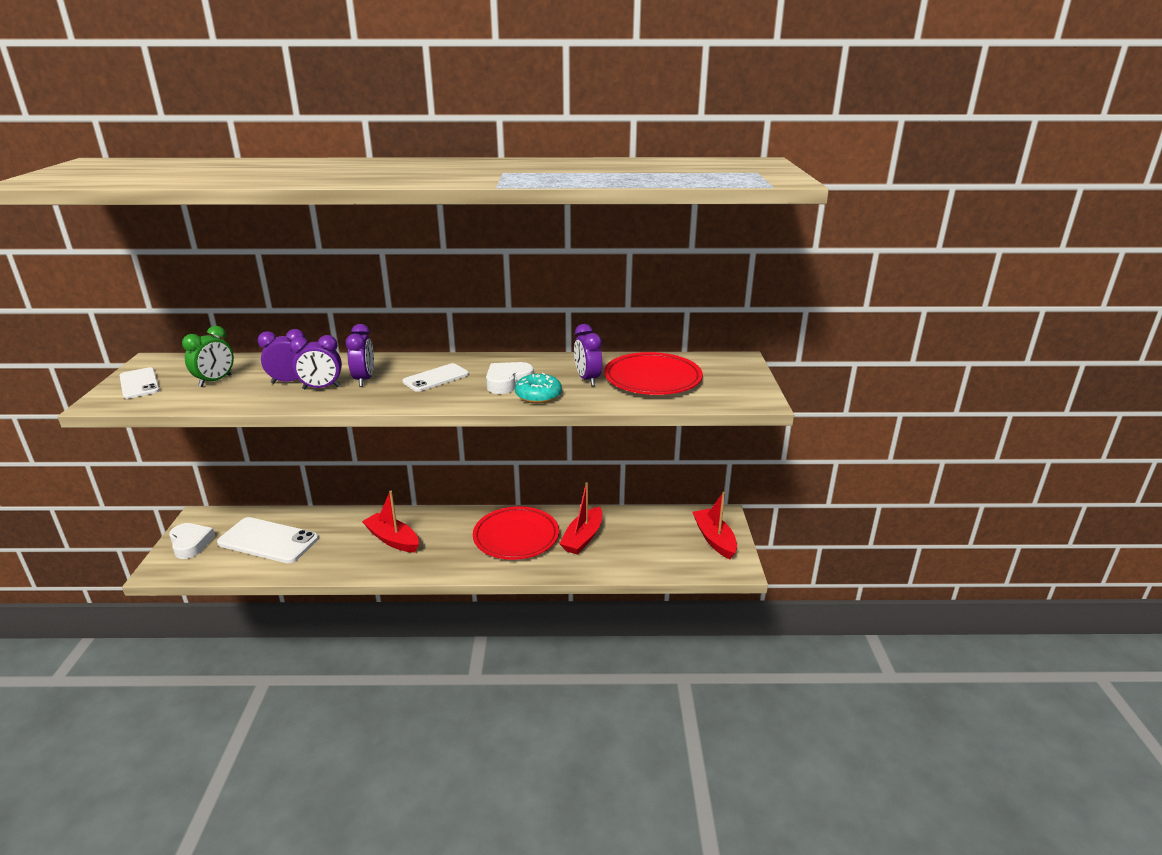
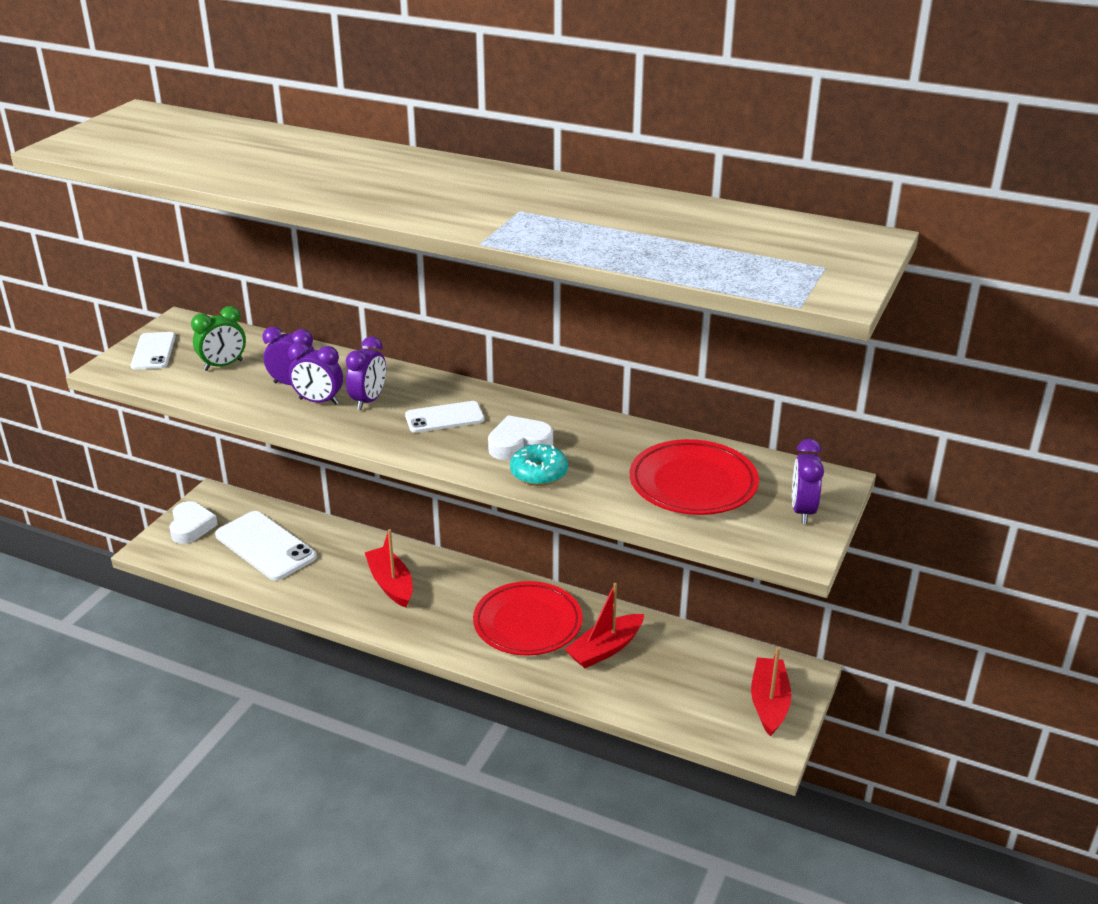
camera: 25 degrees right, 5 degrees up
purple clock [574,324,602,386] -> purple clock moved to [792,439,824,524]

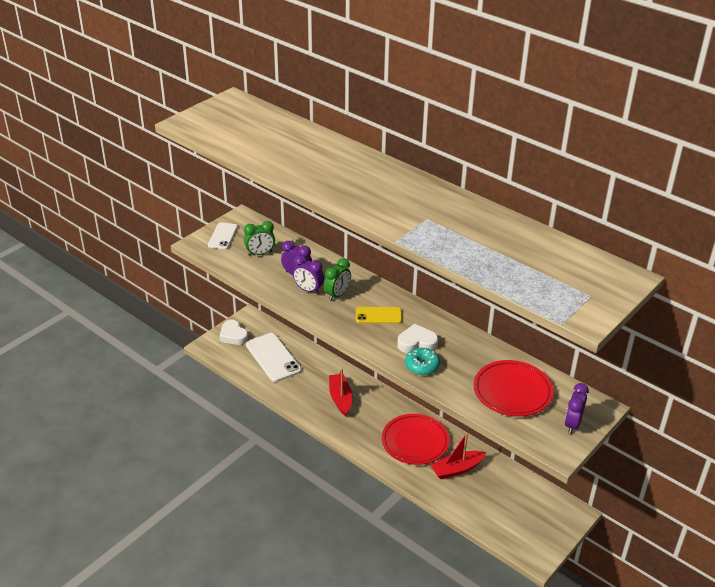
camera: 15 degrees right, 5 degrees up
white heart [169,501,218,544] -> white heart turned 135 degrees clockwise [219,320,248,345]
purple clock [346,337,386,410] -> green clock [324,258,351,301]
white phone [405,401,484,433] -> yellow phone [356,307,402,324]
red boat [751,647,791,736] -> none

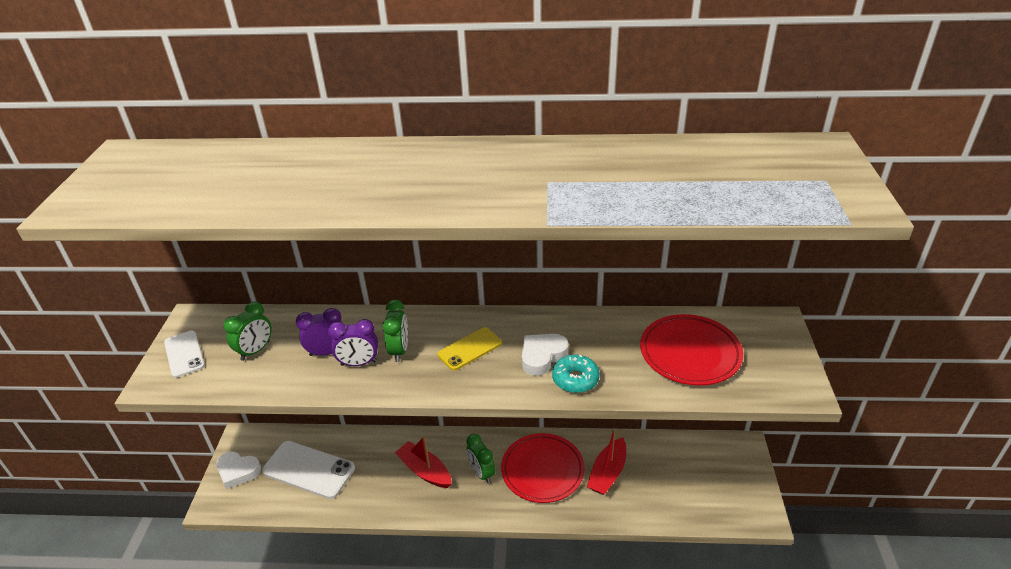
camera: 35 degrees left, 0 degrees up
purple clock [565,383,589,434] -> none
none -> green clock [466,434,495,483]

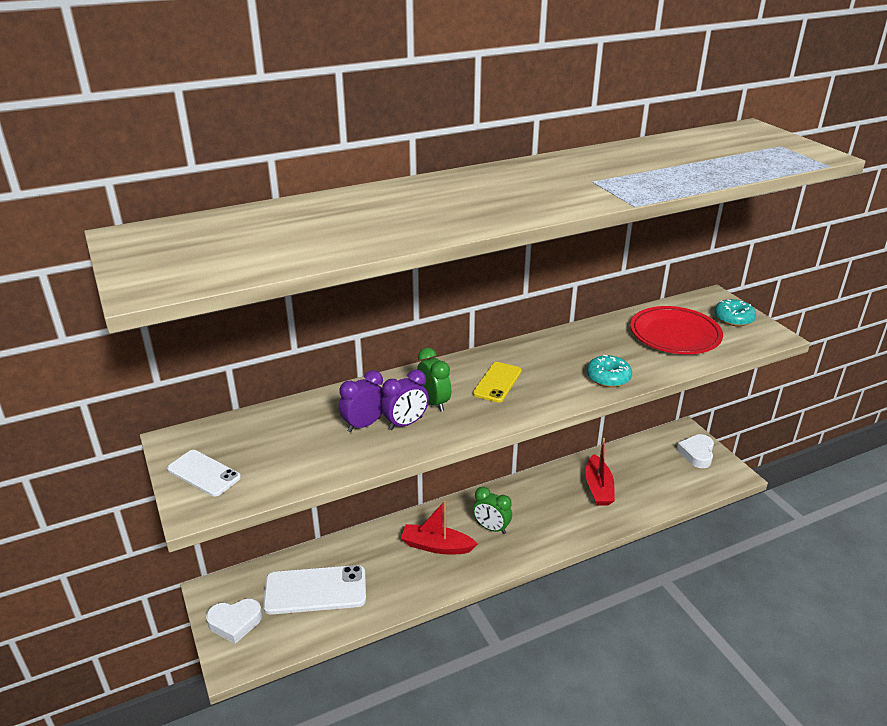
camera: 30 degrees left, 5 degrees down
green clock [223,302,272,361] -> none
red plate [501,433,585,503] -> none
white heart [522,334,569,376] -> white heart moved to [677,434,714,468]
none -> turquoise donut [714,299,756,326]

